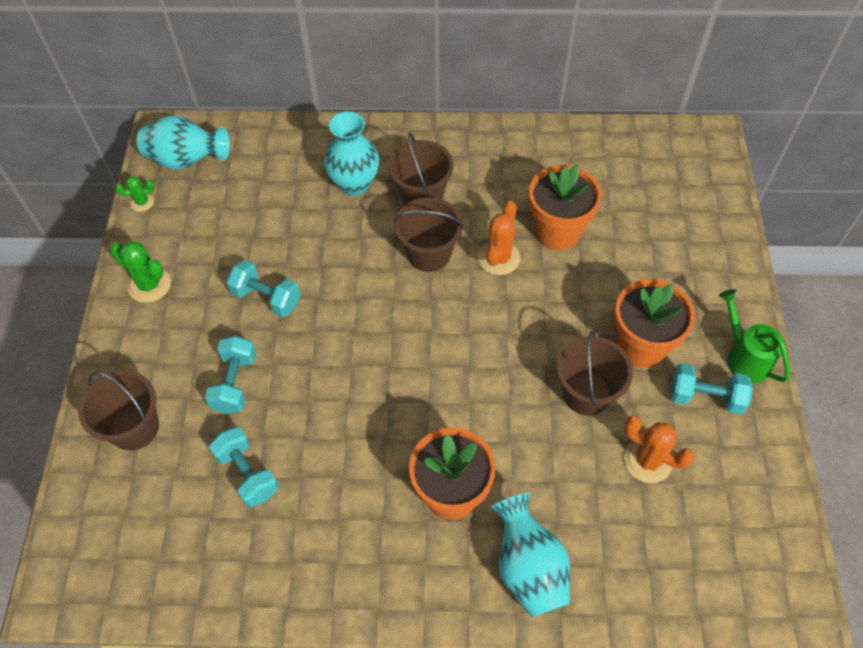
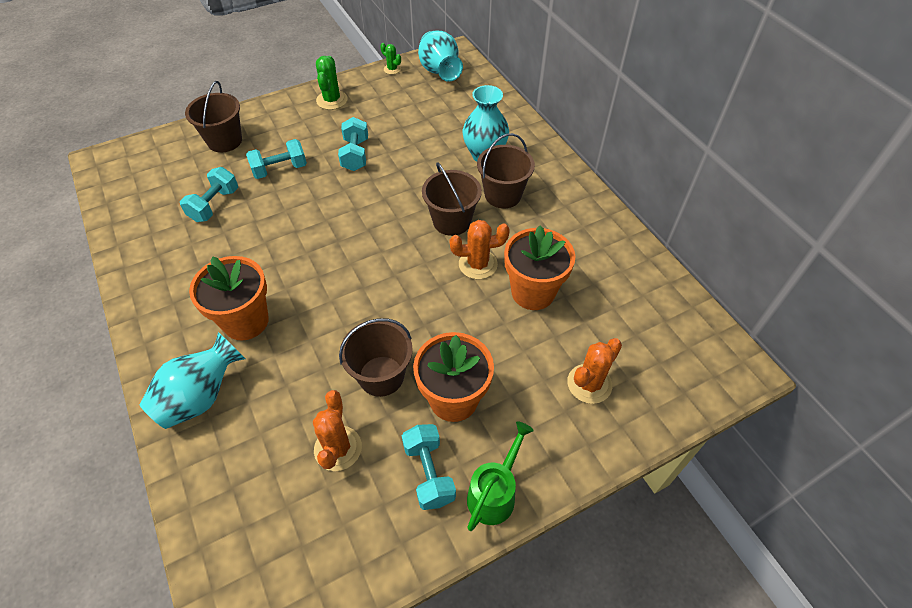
camera: 60 degrees right, 5 degrees down
none -> orange cactus [567,338,622,404]

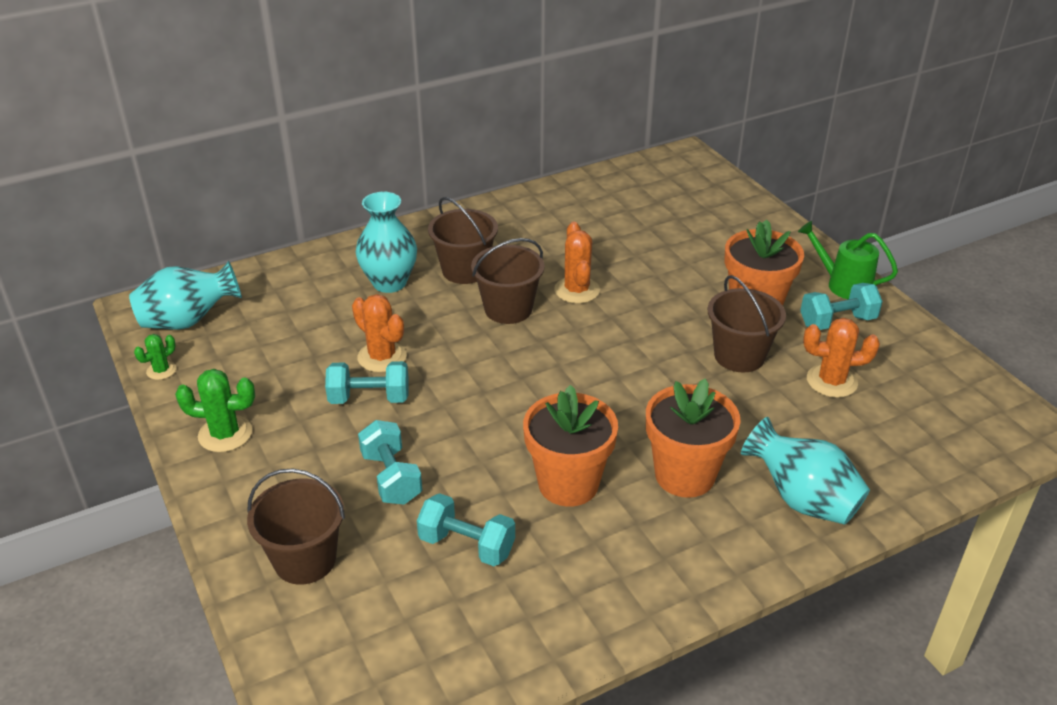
camera: 90 degrees left, 15 degrees down
orange flower pot [504,226,575,310] -> orange flower pot moved to [523,385,618,507]
orange cactus [567,338,622,404] -> orange cactus moved to [352,294,407,373]

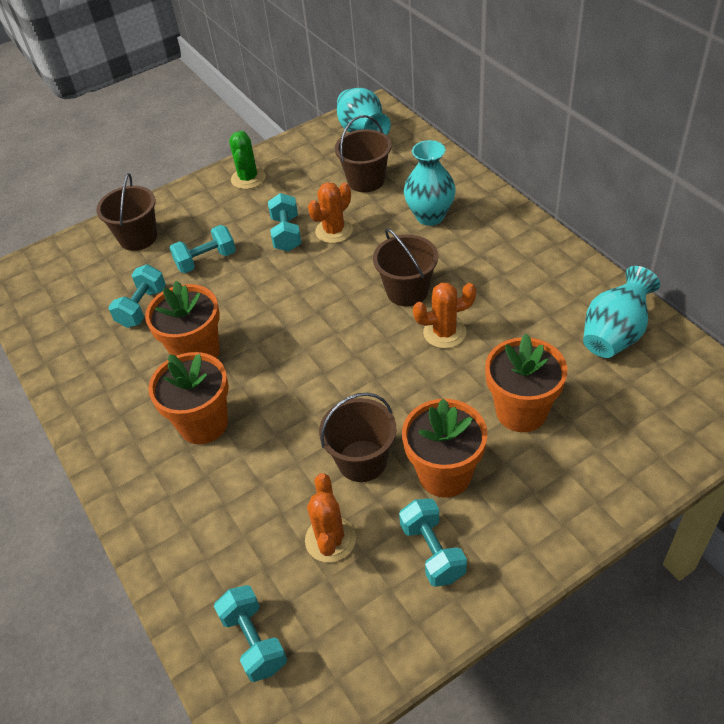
camera: 90 degrees right, 10 degrees up
green cactus [134,334,176,380] -> none
brown bucket [428,197,498,284] -> brown bucket moved to [335,115,392,192]
turquoise vase [741,417,870,525] -> turquoise vase moved to [583,266,660,358]
green watering can [798,221,898,300] -> none
none -> turquoise dumbbell [214,585,287,682]
none -> orange flower pot [485,334,567,432]

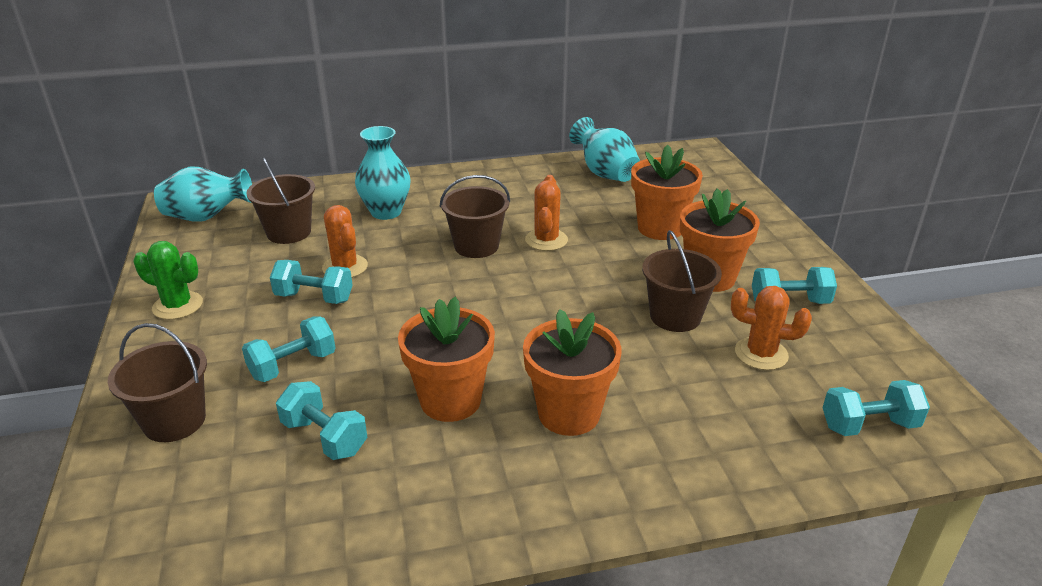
camera: 75 degrees left, 15 degrees down
turquoise dumbbell [170,225,236,273] -> turquoise dumbbell turned 60 degrees clockwise [242,316,336,382]

